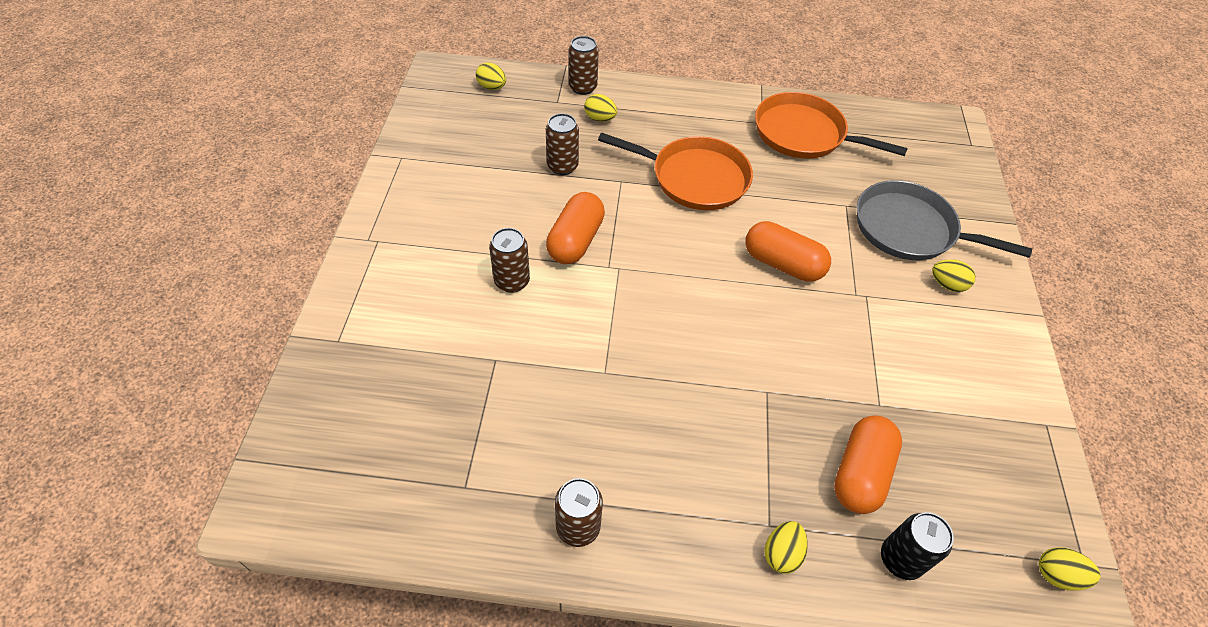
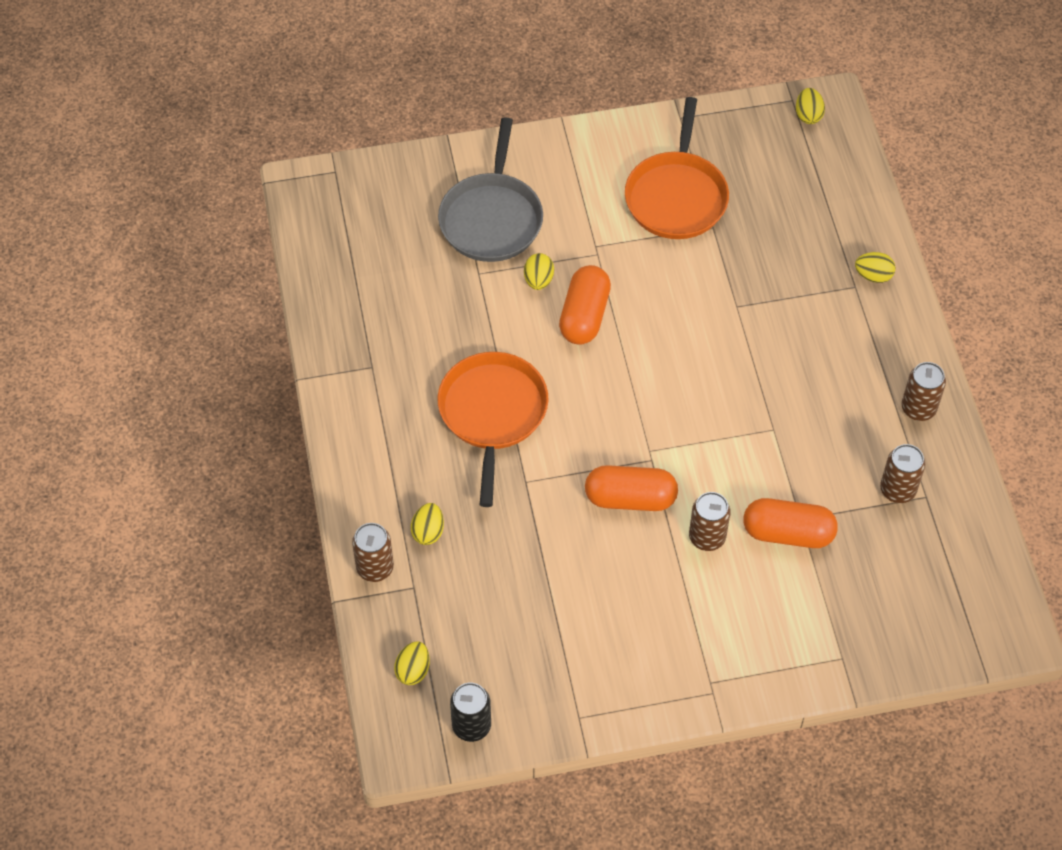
camera: 105 degrees left, 5 degrees up
brown can [546,113,579,175] -> brown can moved to [880,444,925,503]
orange pan [755,92,908,159] -> orange pan moved to [625,97,729,239]
orange capsule [834,415,902,514] -> orange capsule moved to [743,498,838,548]
black can [881,512,954,580] -> black can moved to [450,683,491,742]
yellow egg [932,259,976,292] -> yellow egg moved to [524,253,554,290]

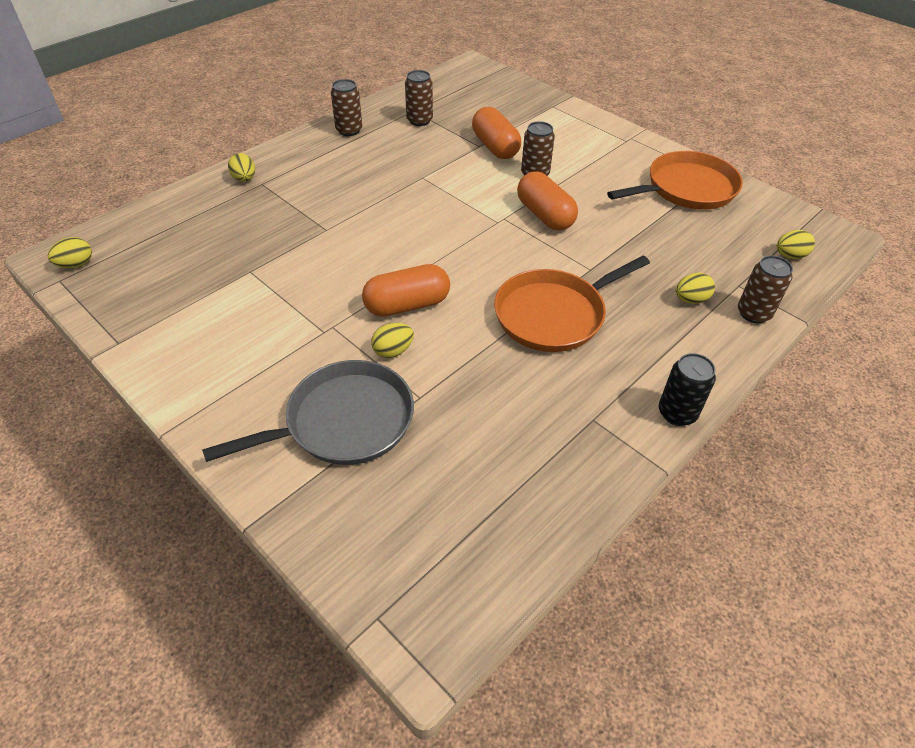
camera: 125 degrees left, 10 degrees down
black can [450,683,491,742] -> black can moved to [659,353,716,426]
orange pan [625,97,729,239] -> orange pan moved to [607,151,743,210]

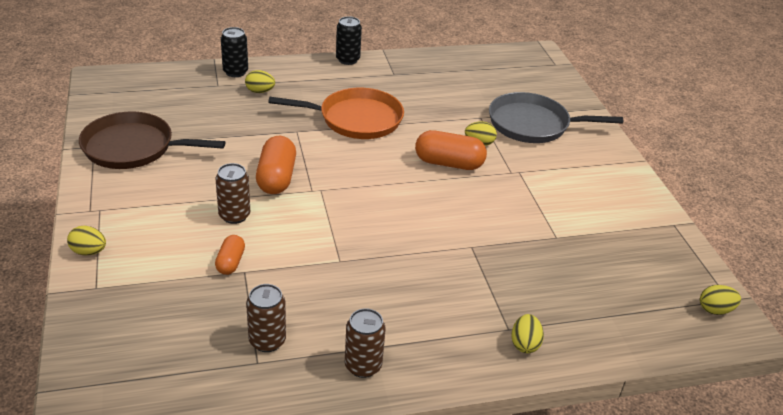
camera: 150 degrees left, 10 degrees down
orange capsule [472,107,521,159] -> orange capsule [215,235,245,275], size x0.58
orange pan [607,151,743,210] -> brown pan [79,112,225,169]
brown can [738,256,793,323] -> black can [221,27,248,77]
yellow egg [777,230,815,259] -> yellow egg moved to [67,226,106,255]

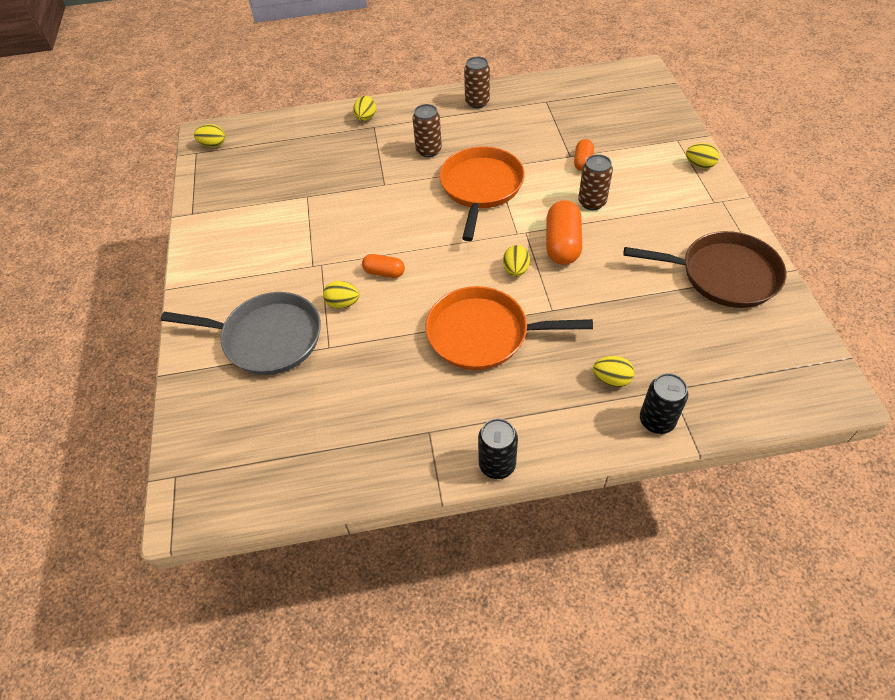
camera: 170 degrees left, 15 degrees up
brown can [246,284,286,352] -> brown can moved to [412,104,442,157]
orange capsule [415,130,487,170] -> orange capsule [362,254,405,278], size x0.58
none -> orange pan [439,146,525,241]
none -> yellow egg [503,245,530,277]

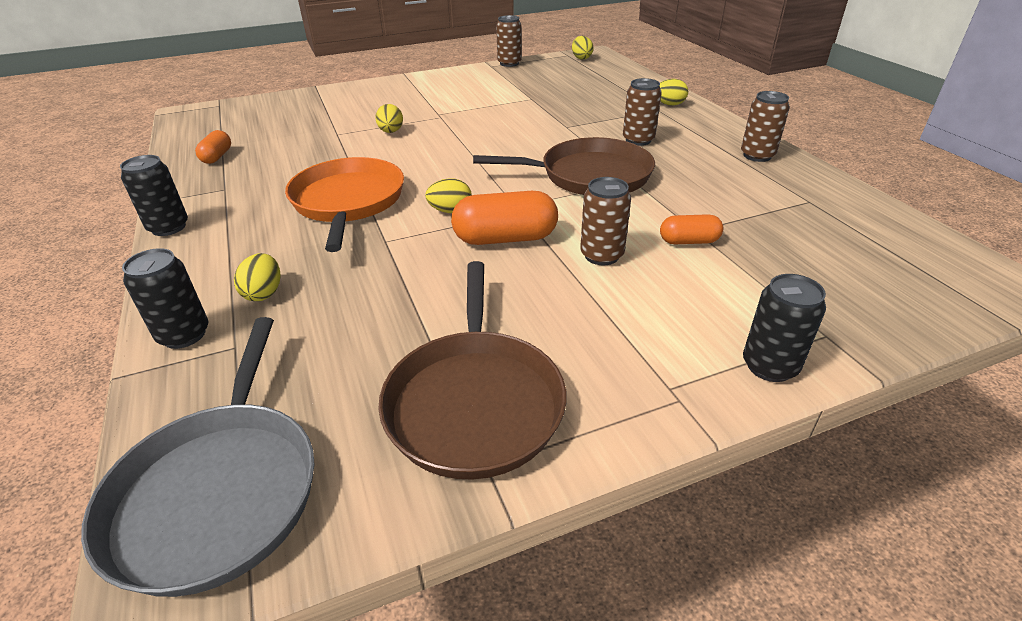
camera: 75 degrees right, 15 degrees down
grey pan [161,292,321,375] -> grey pan moved to [81,317,315,597]
orange capsule [362,254,405,278] -> orange capsule moved to [195,130,231,164]
orange pan [439,146,525,241] -> brown pan [473,137,655,195]
yellow egg [686,143,719,169] -> black can [743,274,826,382]
none -> brown can [496,15,522,67]

